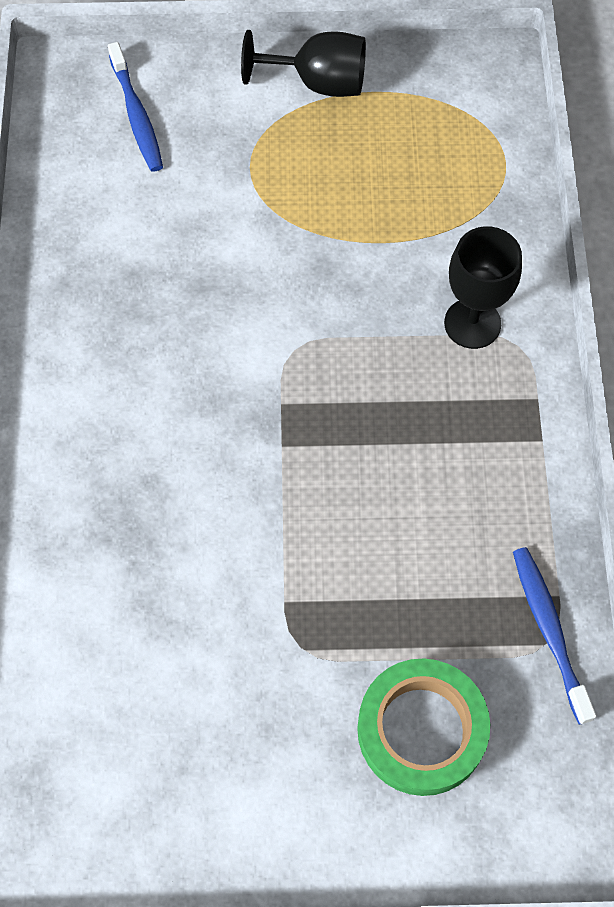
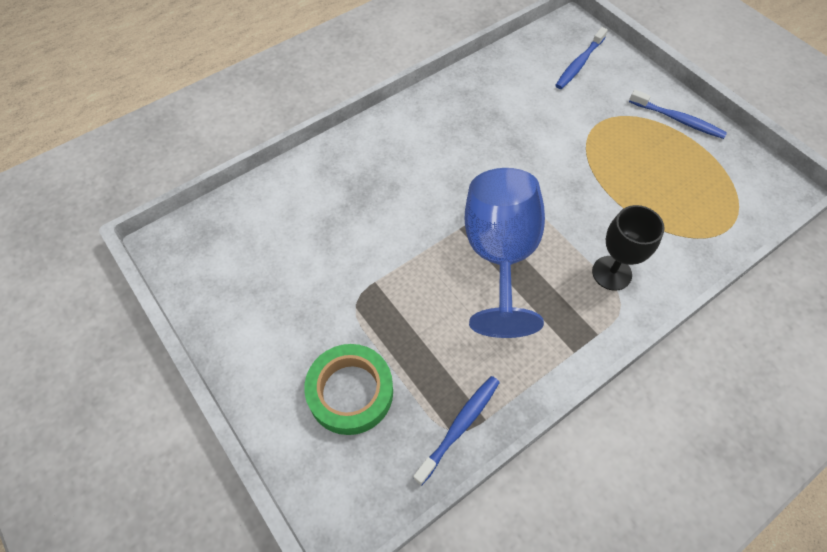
camera: 55 degrees right, 5 degrees down
black goblet [241,30,366,97] -> blue toothbrush [629,90,727,139]
none -> blue goblet [465,168,545,338]

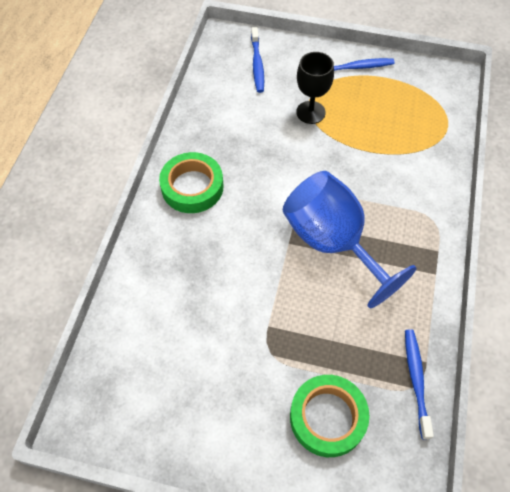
camera: 40 degrees left, 0 degrees up
black goblet [592,205,664,291] -> black goblet moved to [296,52,334,124]
none -> green tape [159,152,223,213]

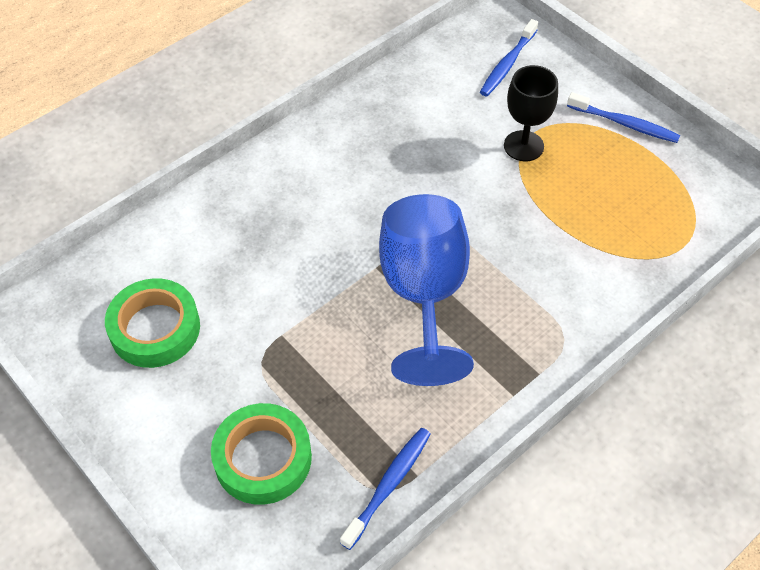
camera: 35 degrees right, 5 degrees down
green tape [159,152,223,213] -> green tape moved to [105,278,200,368]

